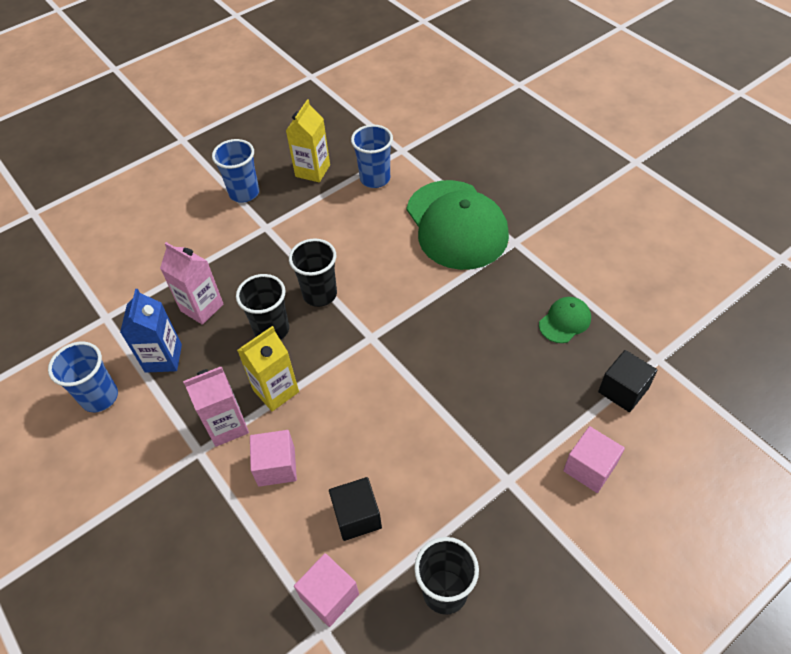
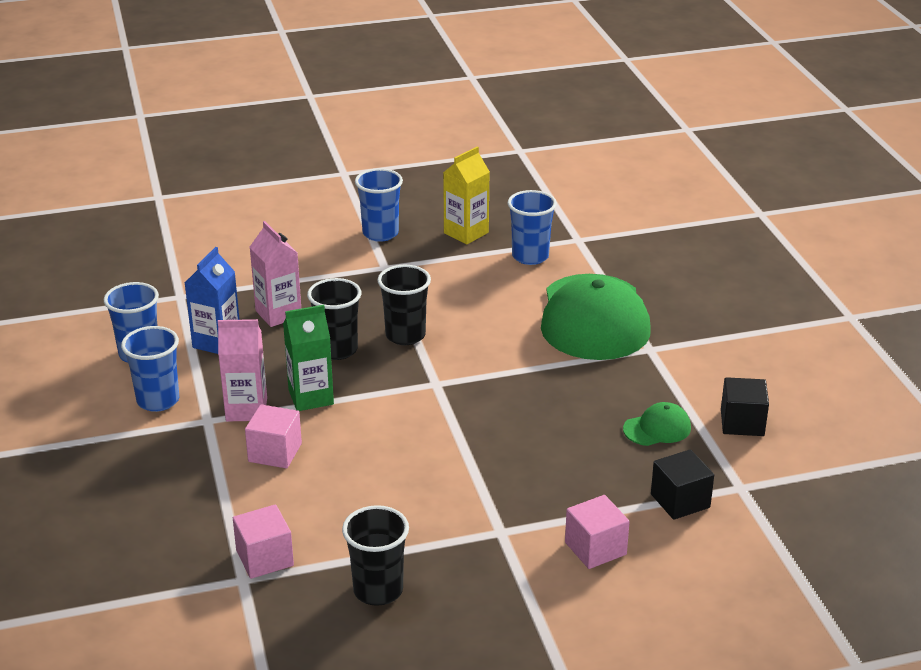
camera: 20 degrees right, 20 degrees down
yellow carton [237,326,299,411] -> green carton [283,305,334,411]
black cube [329,477,382,541] -> black cube moved to [721,377,769,436]
none -> blue cup [121,326,179,412]

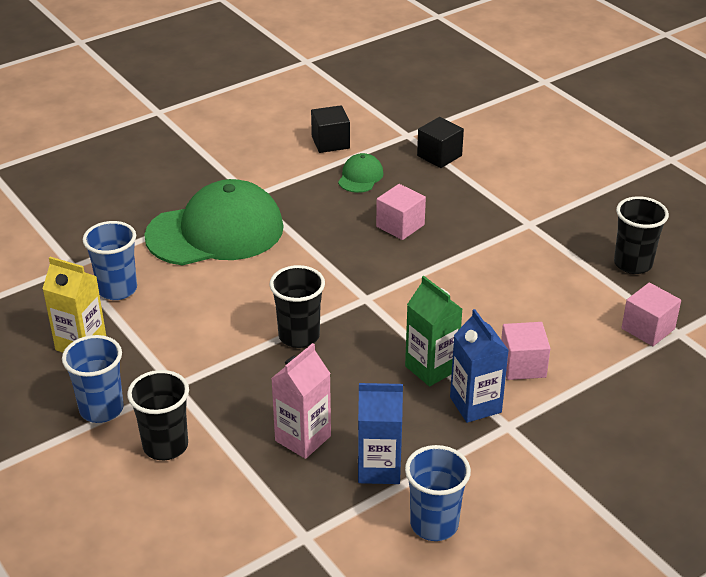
camera: 110 degrees left, 5 degrees up
blue cup [121,326,179,412] -> none
pink carton [218,319,267,421] -> blue carton [450,309,509,423]
black cup [307,278,361,360] -> black cup moved to [127,370,189,460]
pink cube [565,495,630,569] -> pink cube moved to [376,184,426,240]
green cap [623,402,691,446] -> green cap turned 60 degrees clockwise [338,153,384,193]

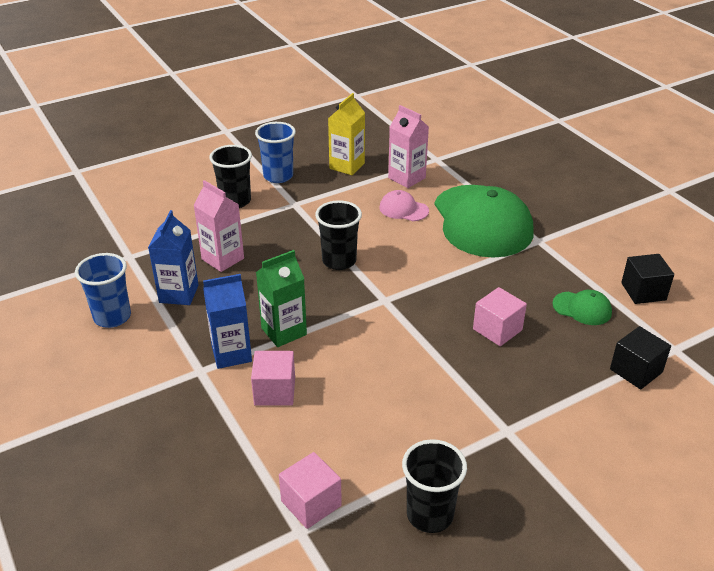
camera: 95 degrees right, 0 degrees up
blue cup [83,221,137,300] -> pink carton [388,105,429,188]
none -> pink cap [379,190,429,221]

